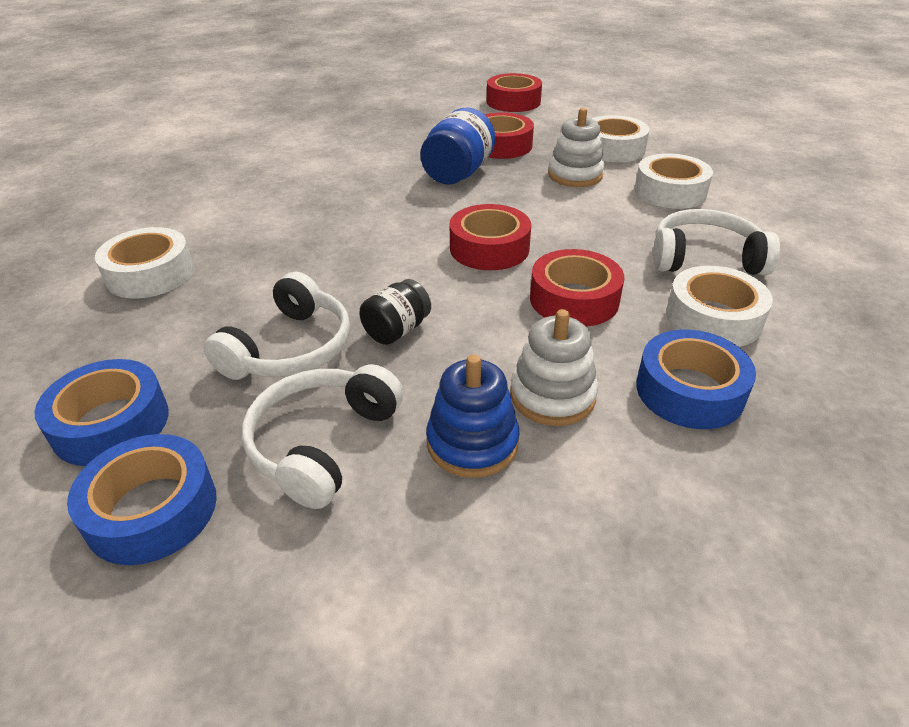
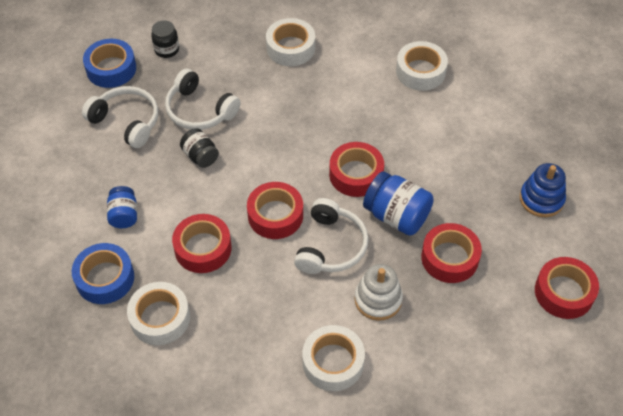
camera: 100 degrees right, 15 degrees up
blue tape [35,359,169,466] -> black jar [151,20,179,58]
blue stacking toy [426,354,520,478] -> blue stacking toy moved to [520,163,566,217]
white stacking toy [510,309,598,426] -> blue jar [107,186,137,228]
white tape [592,115,650,162] -> white tape moved to [396,41,448,91]
white headphones [653,209,780,275] -> white headphones moved to [294,198,369,274]
none -> red tape [329,142,384,197]

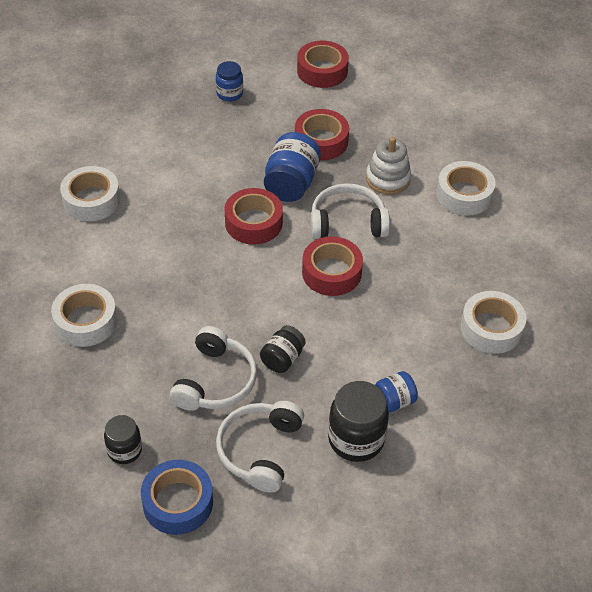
camera: 110 degrees left, 5 degrees down
blue tape [72,243,134,304] -> none
red tape [172,214,232,273] -> none
blue stacking toy [520,163,566,217] -> blue jar [216,61,243,102]
none -> black jar [328,381,389,462]

